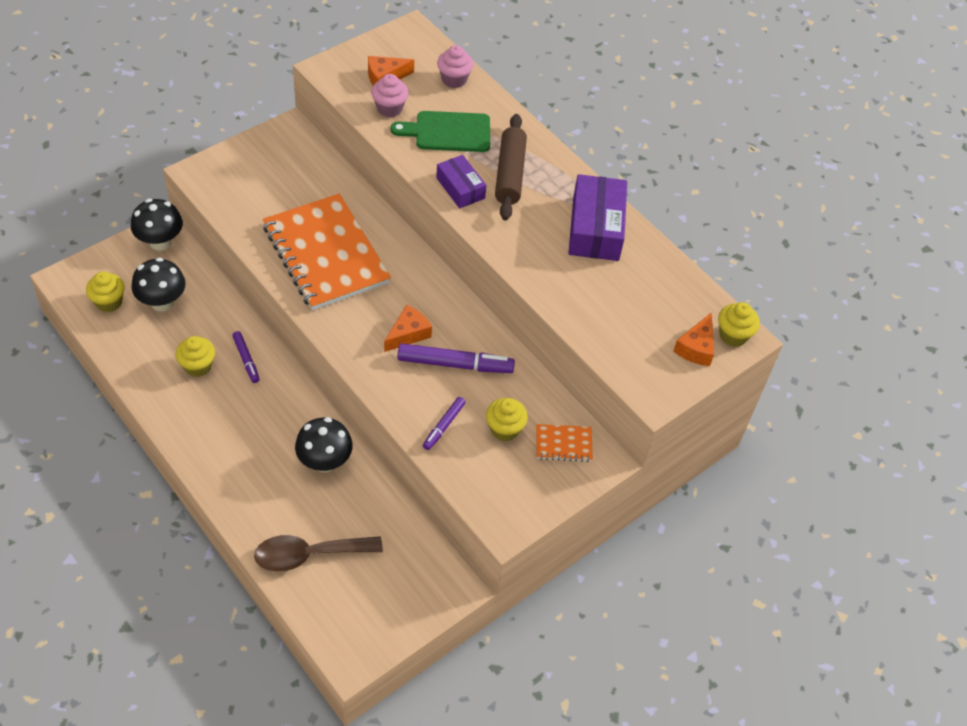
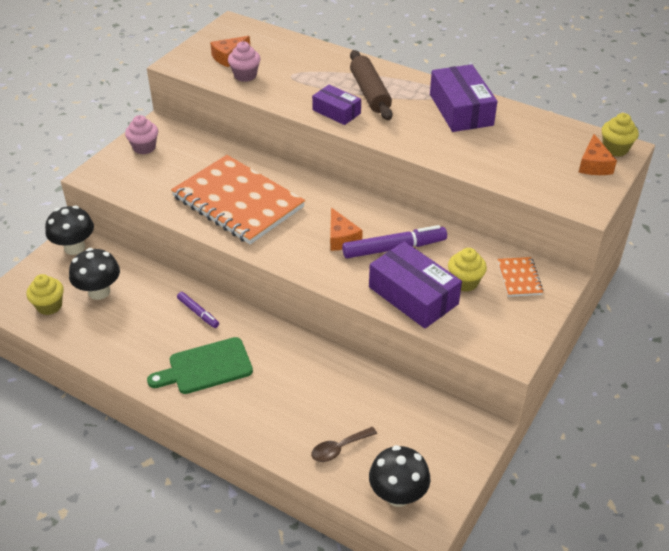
camera: 15 degrees left, 10 degrees down
yellow cupcake [176,336,215,377] -> none
brown spoon [254,535,383,572] -> brown spoon [311,427,377,462], size x0.59
black mushroom [295,417,353,472] -> black mushroom moved to [369,445,430,507]
orange cheese [384,305,432,352] -> orange cheese turned 135 degrees clockwise [330,208,363,251]
green cutting board [391,111,490,152] -> green cutting board moved to [147,337,253,394]
purple marker [423,397,466,450] -> purple box [369,241,462,329]
pink cupcake [437,45,473,88] -> pink cupcake moved to [125,115,158,155]
orange notebook [536,424,593,462] -> orange notebook turned 75 degrees counterclockwise [497,257,544,297]

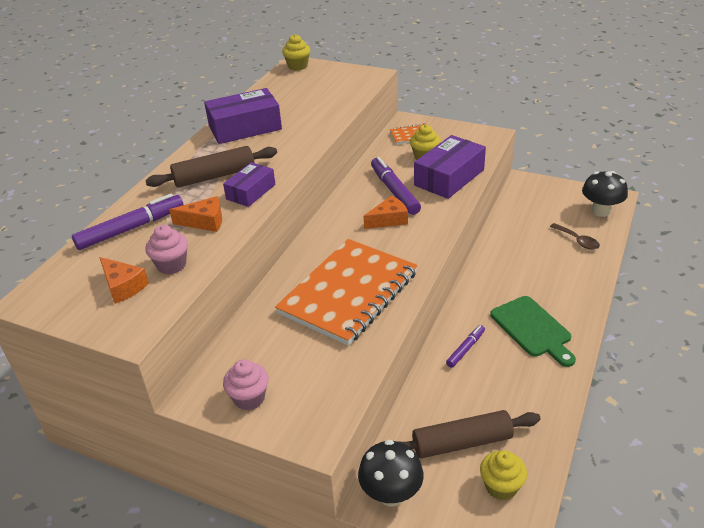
camera: 95 degrees left, 5 degrees down
black mushroom [69,248,120,300] -> brown rolling pin [397,410,541,458]
orange cheese [579,134,617,175] -> orange cheese moved to [169,196,222,232]
none -> purple marker [72,193,183,250]

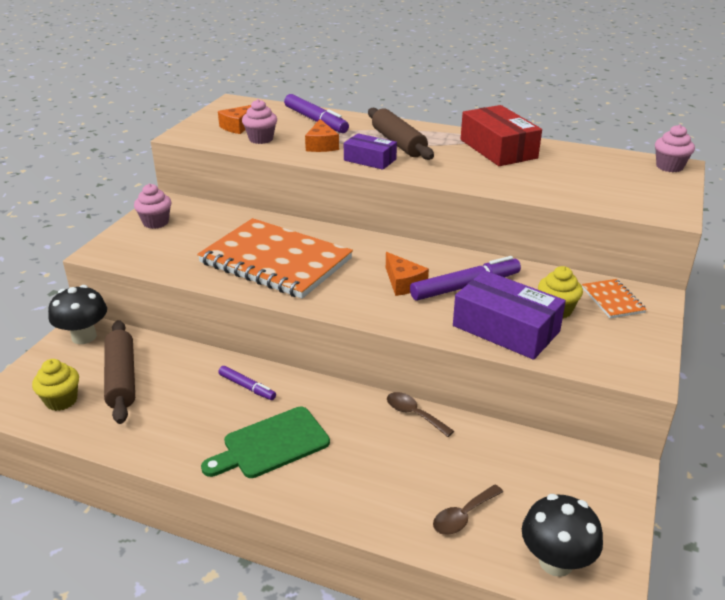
camera: 85 degrees right, 5 degrees down
purple box [204,88,282,144] -> red box [461,105,542,166]
yellow cupcake [282,34,310,71] -> pink cupcake [655,125,695,172]
none -> brown spoon [387,392,454,437]

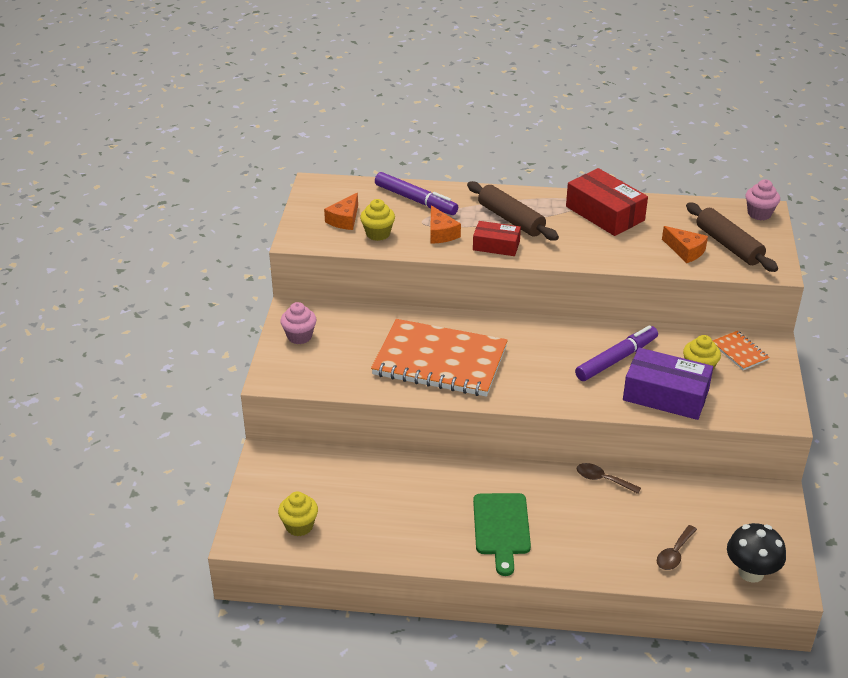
camera: 15 degrees left, 5 degrees up
black mushroom [48,285,107,344] -> none
brown rolling pin [104,320,135,424] -> brown rolling pin moved to [686,202,778,272]
green cutting board [201,407,330,478] -> green cutting board turned 45 degrees counterclockwise [473,493,531,576]
purple marker [218,366,276,400] -> none
pink cupcake [242,99,277,144] -> yellow cupcake [360,199,395,241]
purple box [344,133,397,170] -> red box [473,221,521,256]
orange cheese [386,252,429,296] -> orange cheese moved to [662,226,708,263]

